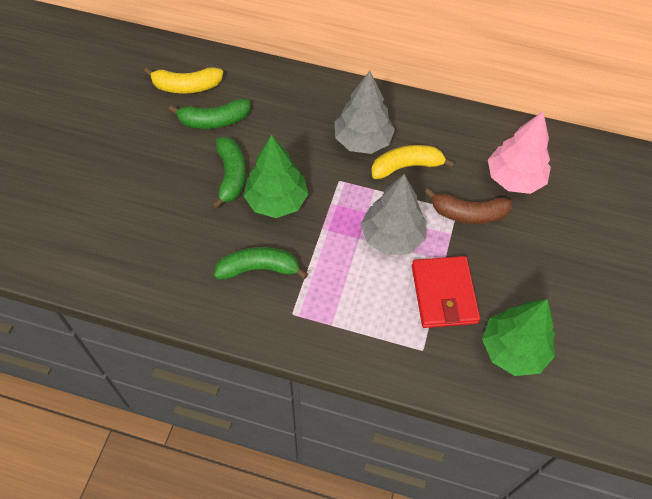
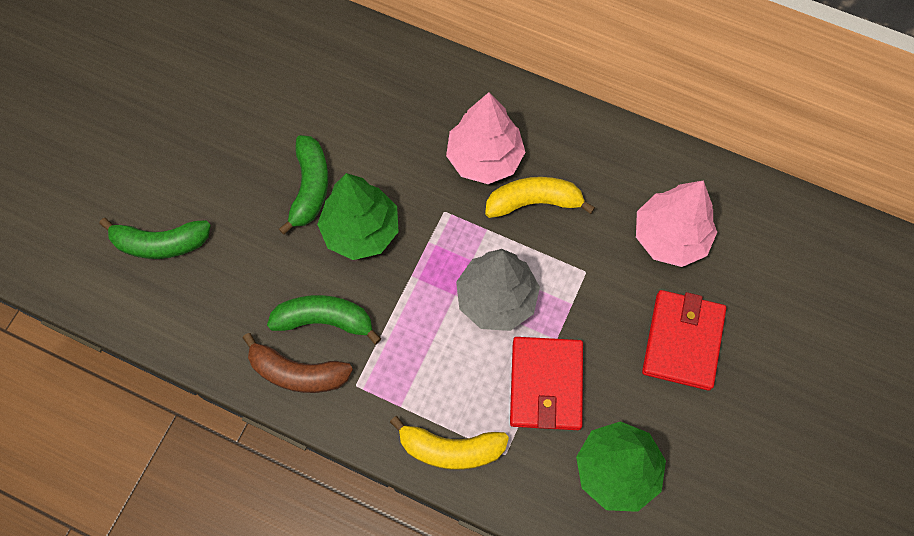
camera: 10 degrees right, 10 degrees up
yellow banana [144,67,223,93] -> yellow banana moved to [390,416,509,470]
green banana [169,99,250,129] -> green banana moved to [100,218,211,259]
grey tree [335,71,395,154] -> pink tree [446,92,525,184]
brown banana [424,188,512,224] -> brown banana moved to [243,333,353,393]
none -> red wallet [642,290,726,391]

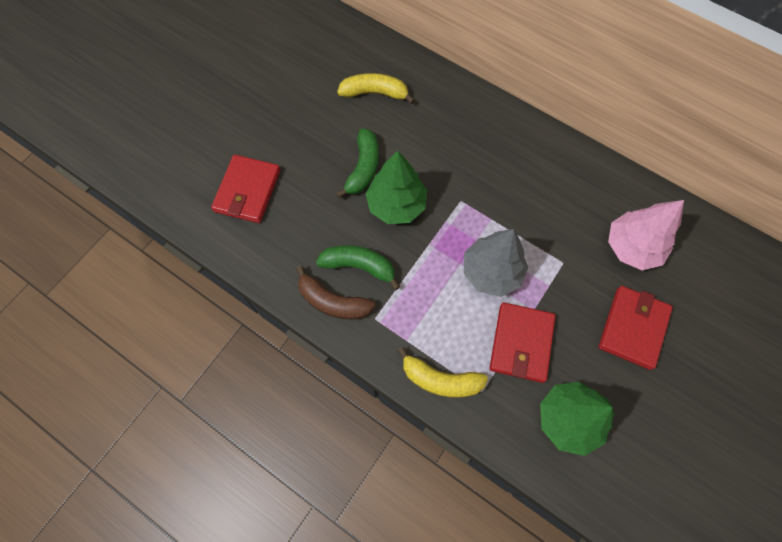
camera: 10 degrees right, 0 degrees up
green banana [100,218,211,259] -> red wallet [211,155,281,223]
pink tree [446,92,525,184] -> none
yellow banana [485,177,595,218] -> yellow banana moved to [337,73,415,104]

